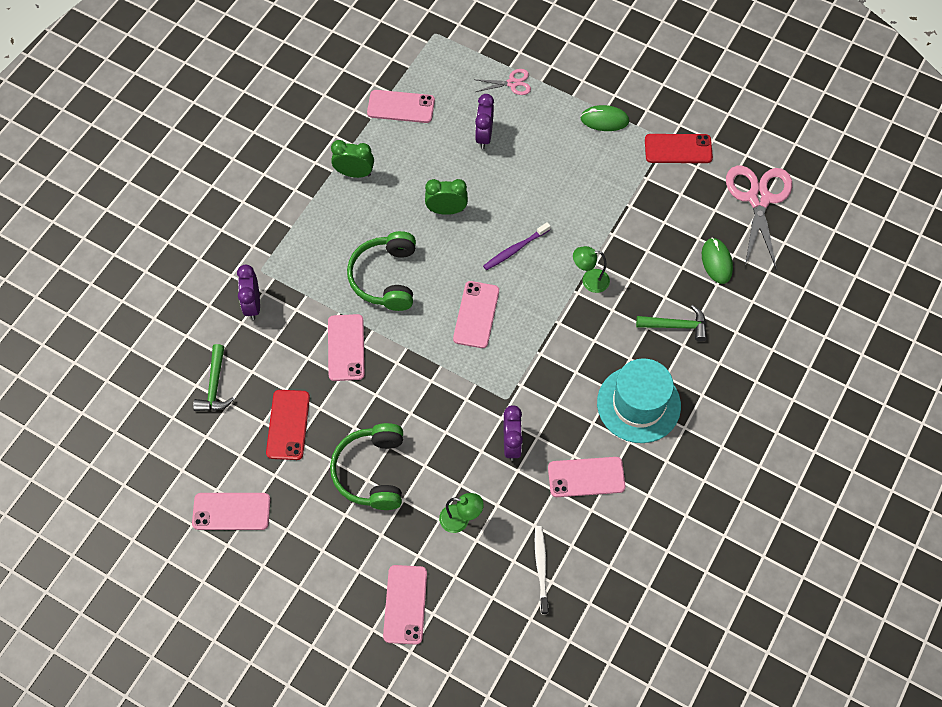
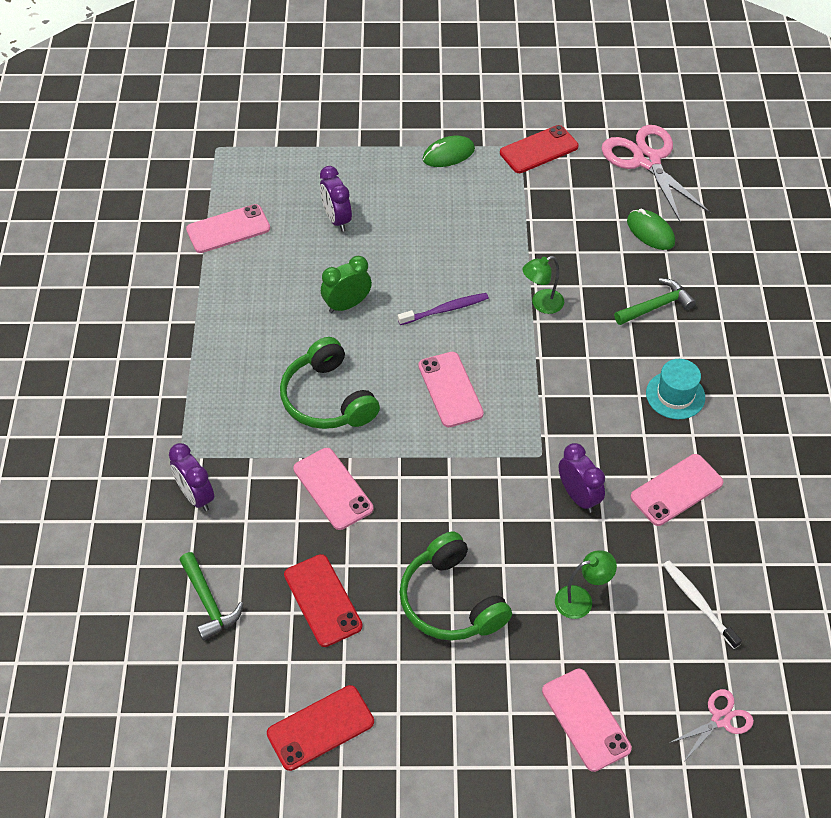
camera: 30 degrees left, 10 degrees down
pink phone [192,493,270,530] -> red phone [267,685,374,771]
green clock [331,140,374,178] -> none
pink scissors [474,69,531,95] -> pink scissors moved to [669,689,754,760]
purple toothbrush [483,222,551,270] -> purple toothbrush turned 135 degrees counterclockwise [398,293,489,325]
turquoise hat [597,358,681,443] -> turquoise hat [646,359,705,419], size x0.60

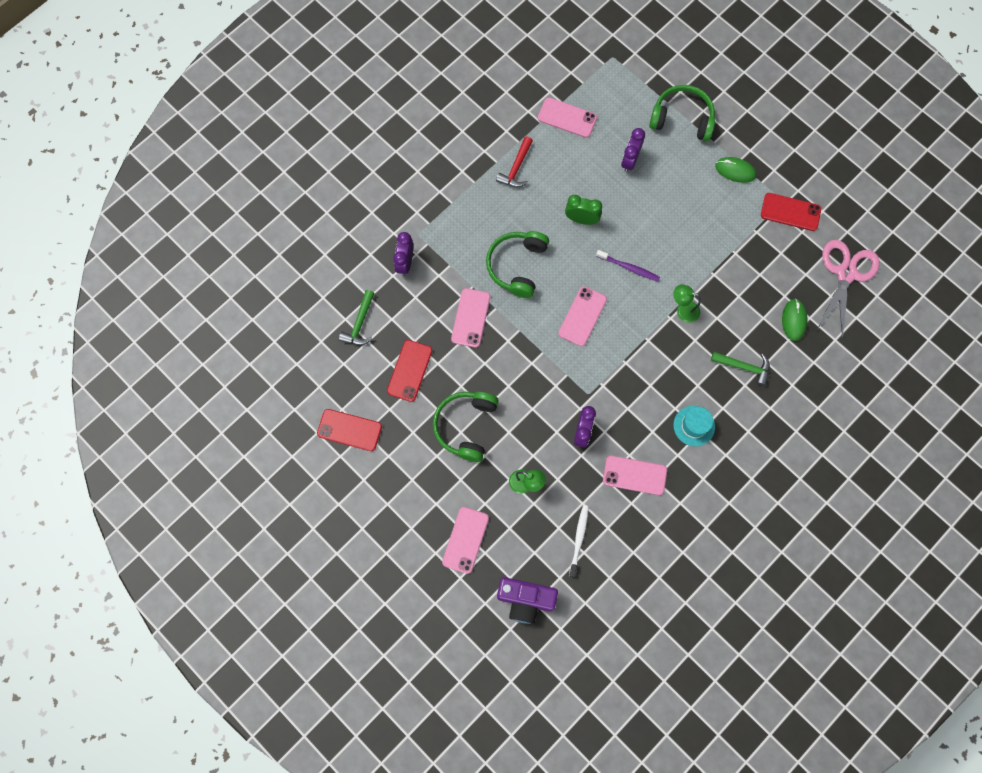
camera: 45 degrees right, 20 degrees up
pink scissors [669,689,754,760] -> purple camera [497,577,558,624]
none -> red hammer [496,137,533,187]
none -> green headphones [649,85,715,141]

